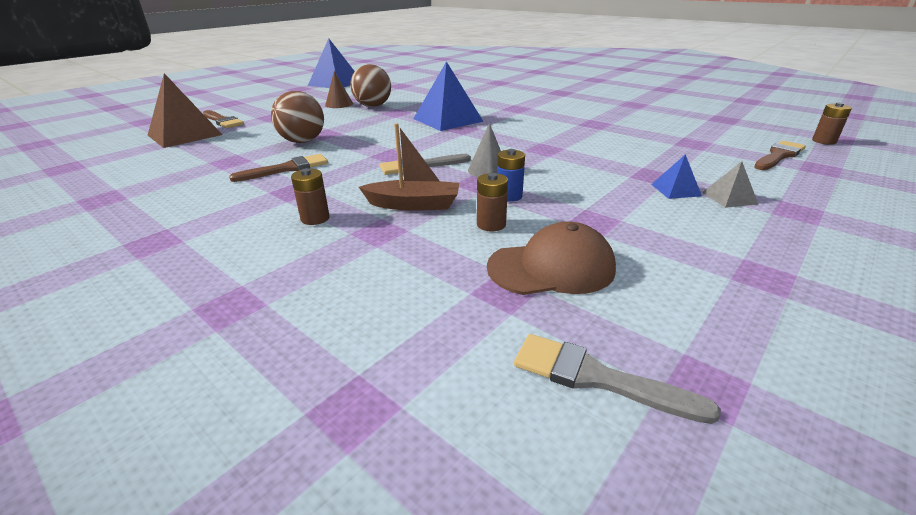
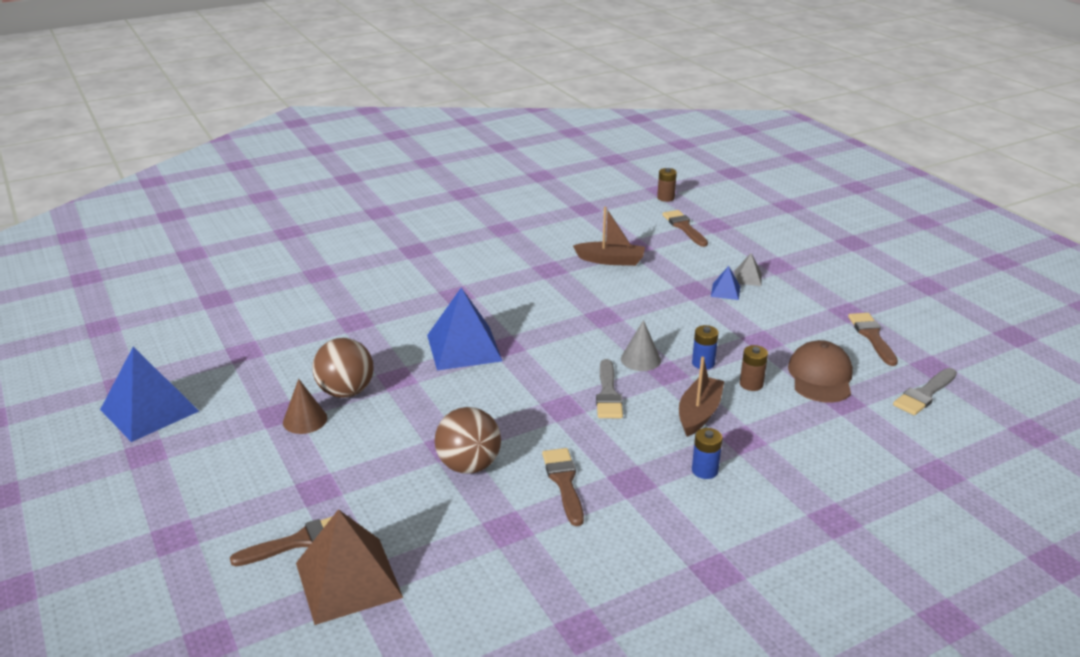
camera: 70 degrees left, 0 degrees up
brown battery [291,168,330,225] -> blue battery [692,428,723,479]
none -> brown boat [573,207,645,266]
none -> brown brush [848,313,898,366]

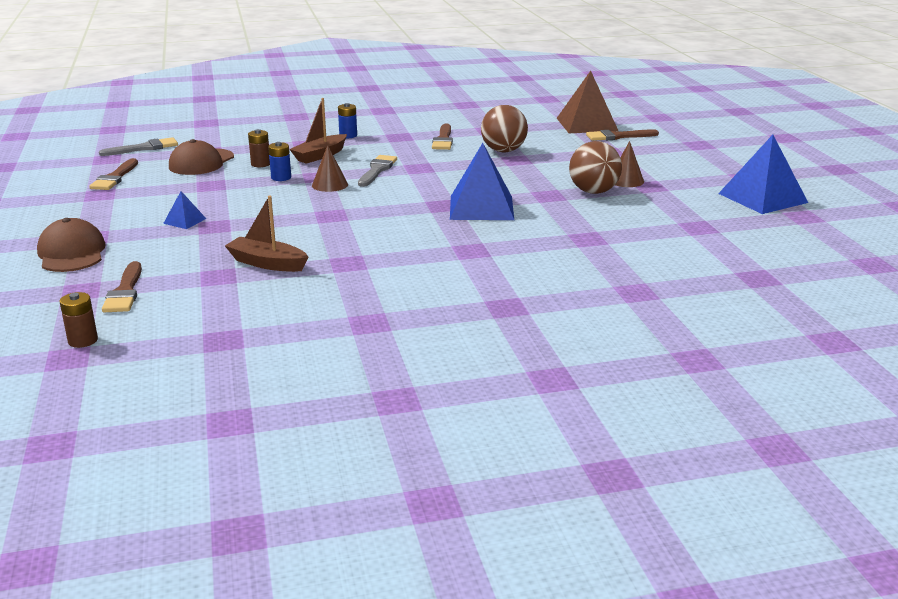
camera: 165 degrees left, 5 degrees down
grey cone [621,320,661,371] -> brown cone [312,145,348,192]
grey pyramid [734,253,762,286] -> none
none -> brown cap [37,218,106,272]

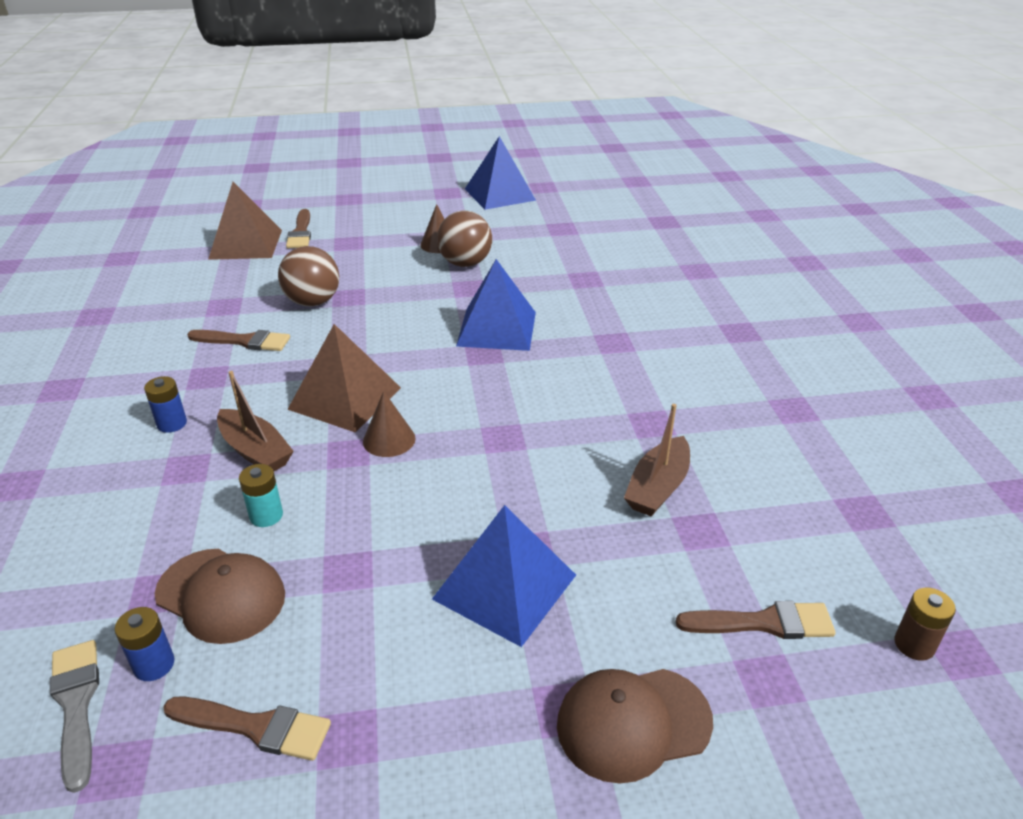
camera: 85 degrees left, 10 degrees up
blue pyramid [163,191,206,229] -> blue pyramid [432,505,576,647], size x2.16
brown battery [248,129,270,167] -> turquoise battery [239,464,283,527]
blue battery [268,142,291,181] -> blue battery moved to [114,607,175,681]
grey brush [358,155,397,187] -> brown pyramid [287,324,401,433]

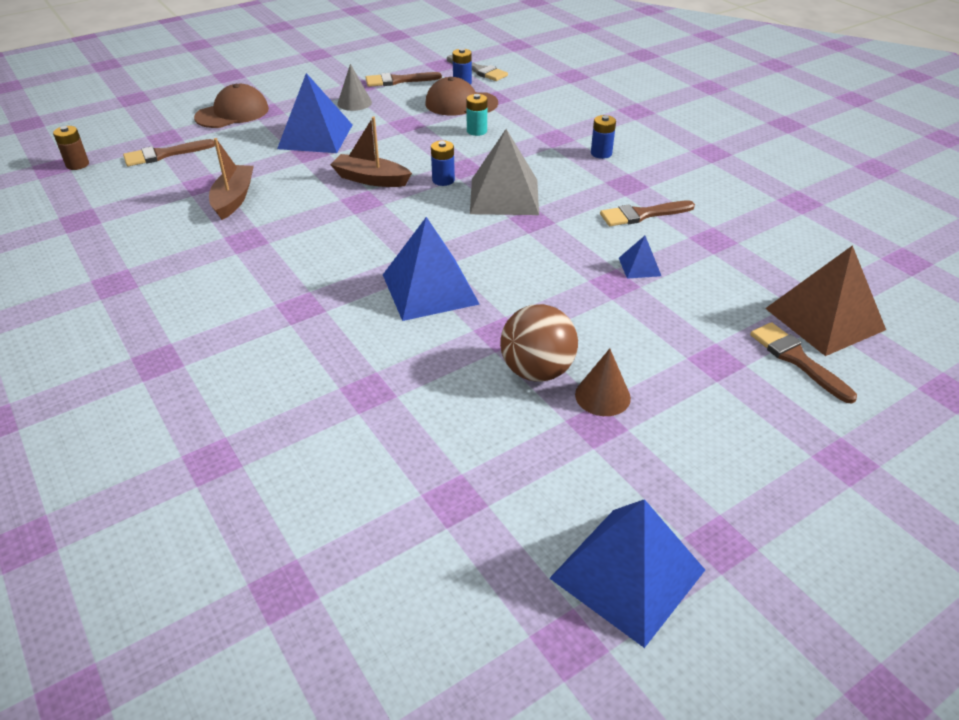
camera: 155 degrees right, 5 degrees up
brown boat [217,371,294,471] -> brown boat moved to [330,116,412,187]
brown ball [278,246,339,306] -> blue pyramid [619,236,661,279]
brown pyramid [287,324,401,433] -> grey pyramid [470,129,539,215]
brown cone [363,391,416,457] -> blue battery [431,140,455,186]
none -> grey cone [337,64,372,111]

